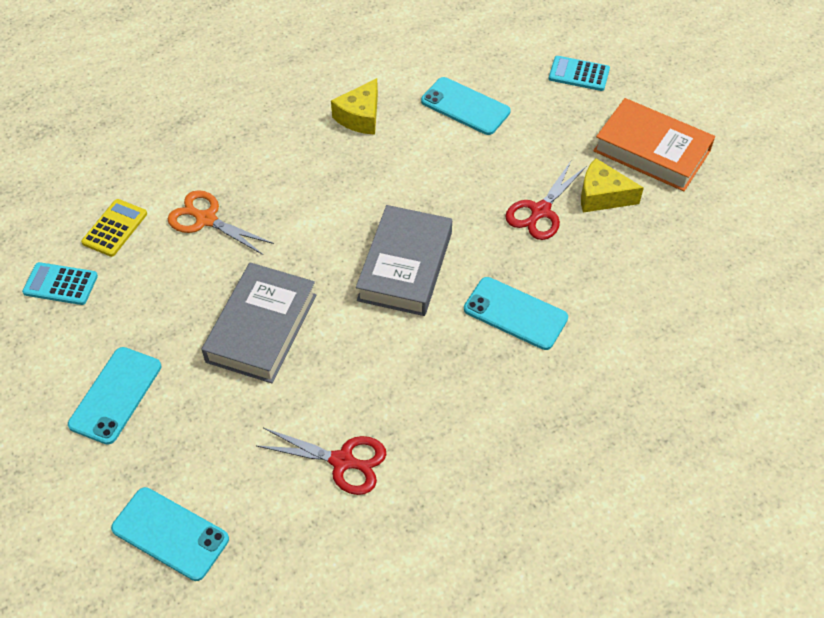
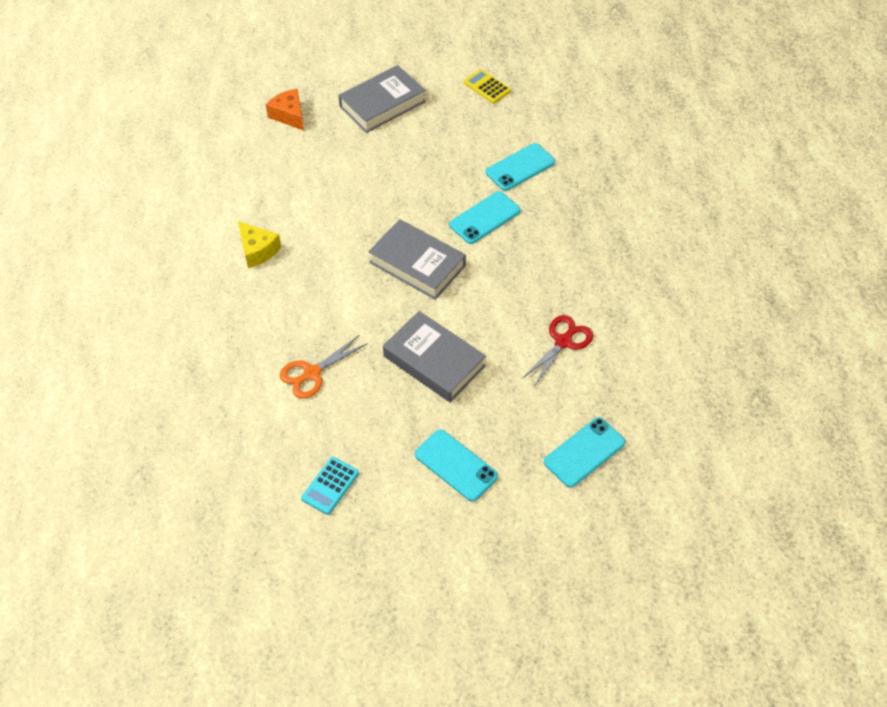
camera: 70 degrees left, 0 degrees up
yellow calculator [81,199,147,257] -> yellow calculator moved to [464,69,511,103]
turquoise phone [421,77,511,135] -> turquoise phone moved to [486,143,555,191]
red scissors [505,161,586,240] -> none
turquoise calculator [549,56,610,91] -> orange cheese [266,89,304,131]
yellow cheese [581,158,644,213] -> none
orange book [593,98,715,191] -> grey book [338,65,426,133]

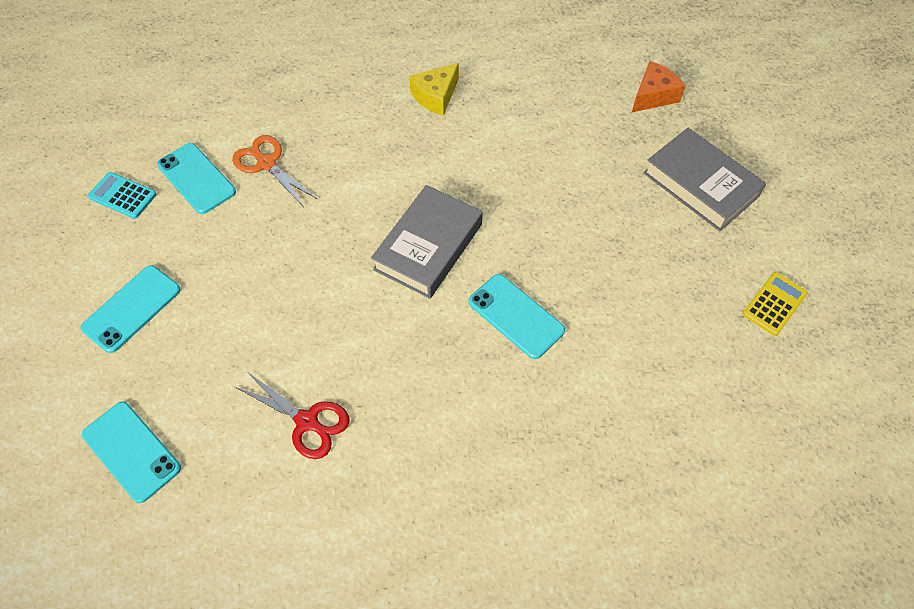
camera: 85 degrees right, 5 degrees up
grey book [383,311,486,402] -> none
turquoise phone [486,143,555,191] -> turquoise phone moved to [157,143,236,214]

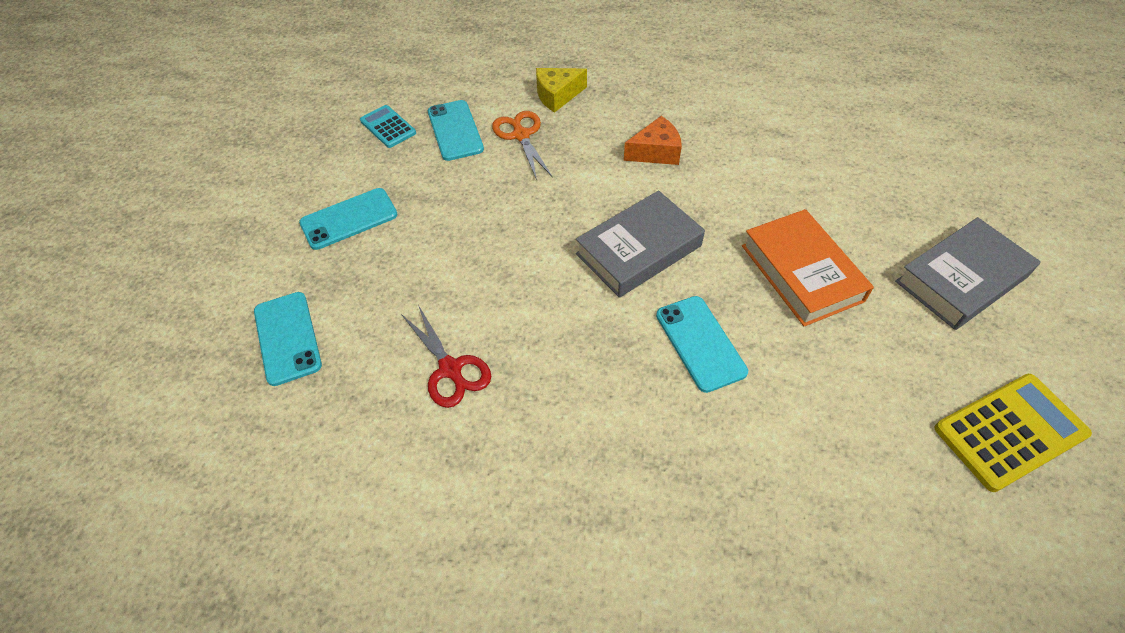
camera: 25 degrees right, 5 degrees down
yellow cheese [409,63,459,116] -> yellow cheese moved to [536,68,587,113]
orange cheese [632,61,685,112] -> orange cheese moved to [624,116,682,165]
grey book [643,128,766,231] -> grey book turned 75 degrees clockwise [895,217,1041,330]
yellow calculator [742,272,808,336] -> yellow calculator [934,374,1092,492], size x1.67
none -> orange book [742,209,874,326]

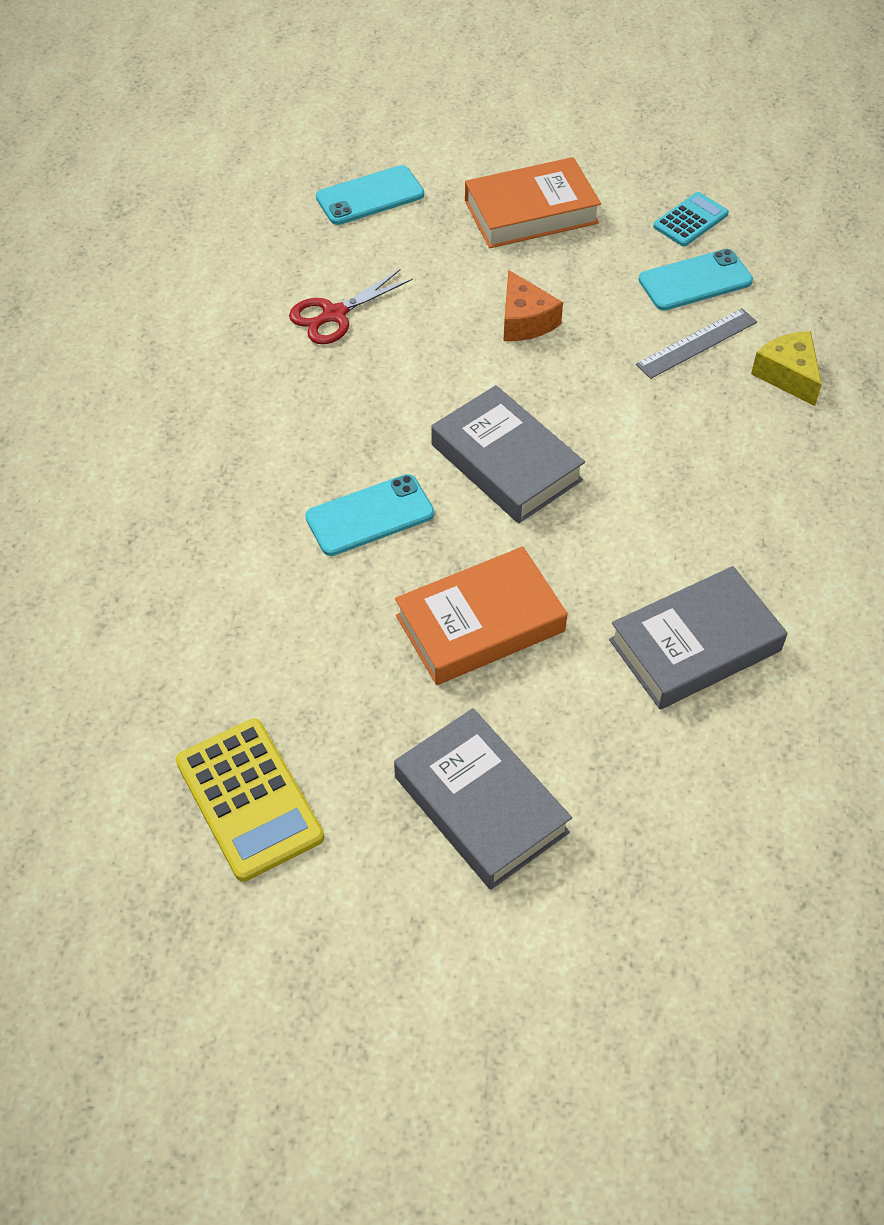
camera: 85 degrees right, 0 degrees up
turquoise phone [299,188,398,250] -> orange book [465,157,601,248]
orange scissors [492,111,552,180] -> grey ruler [636,308,757,379]
orange cheese [624,116,682,165] -> orange cheese moved to [503,270,563,341]
none -> grey book [609,566,787,709]

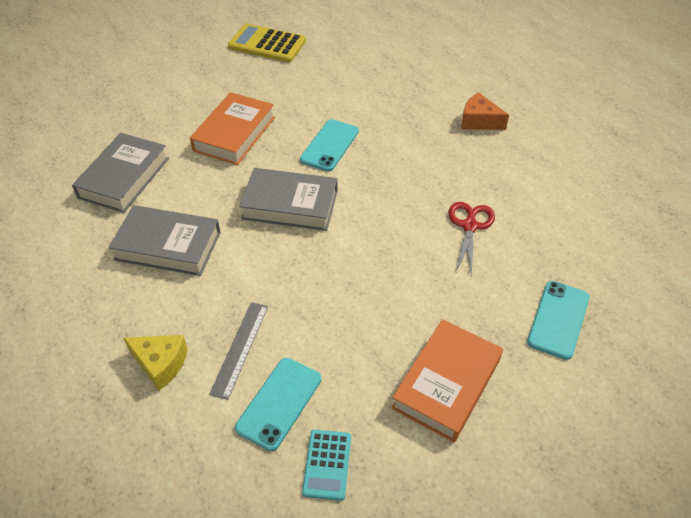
camera: 140 degrees right, 5 degrees down
grey book [394,708,572,890] -> grey book moved to [109,205,221,276]
orange cheese [503,270,563,341] -> orange cheese moved to [462,92,509,130]

